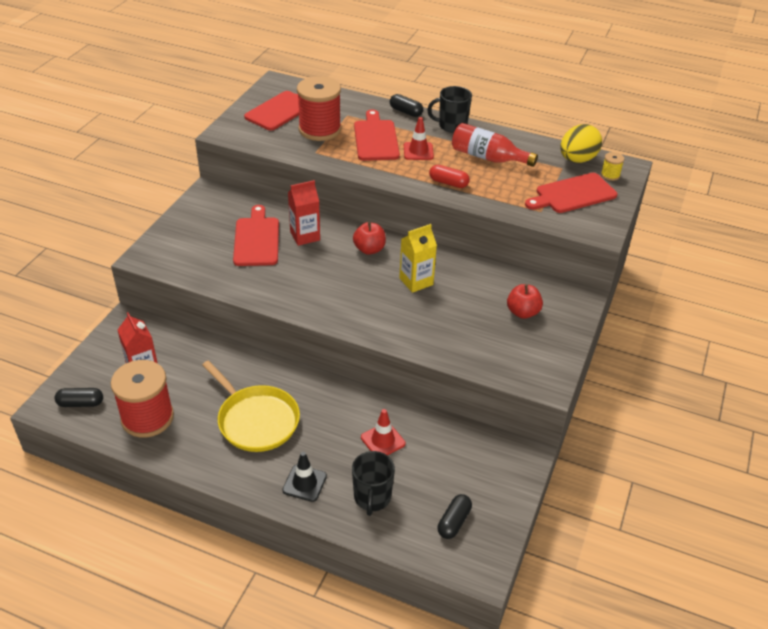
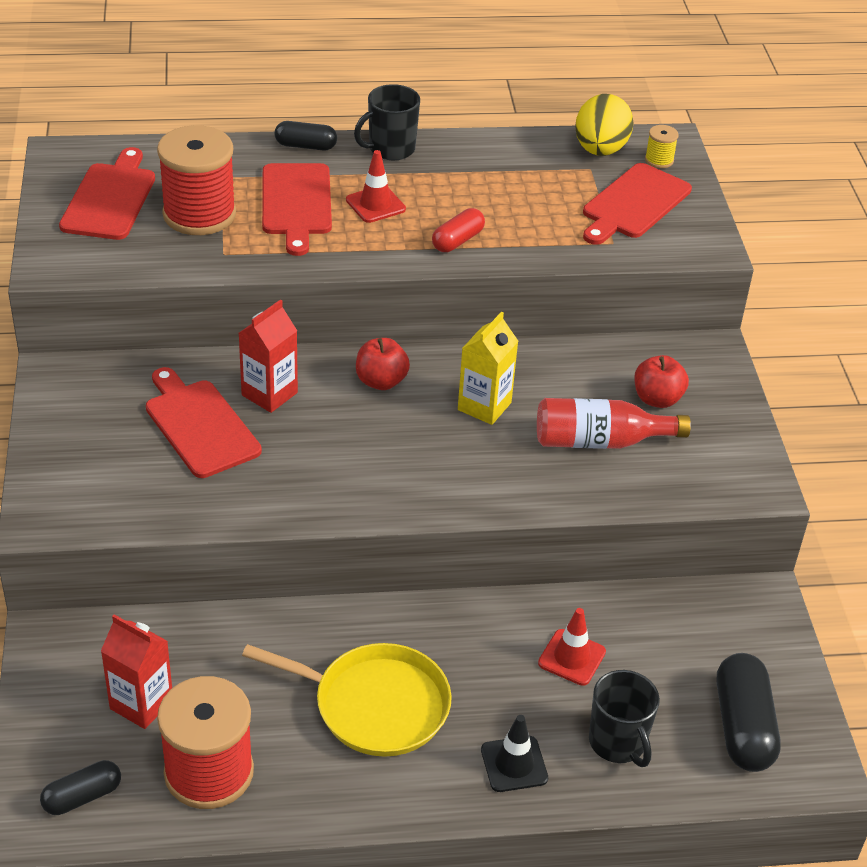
camera: 30 degrees left, 0 degrees up
red cutting board [354,110,400,161] -> red cutting board turned 150 degrees counterclockwise [262,163,332,256]
red capsule [429,165,470,188] -> red capsule turned 45 degrees counterclockwise [432,208,485,252]
black capsule [438,494,472,539] -> black capsule [717,653,781,772], size x1.68
red bottle [452,123,538,167] -> red bottle moved to [537,398,691,449]

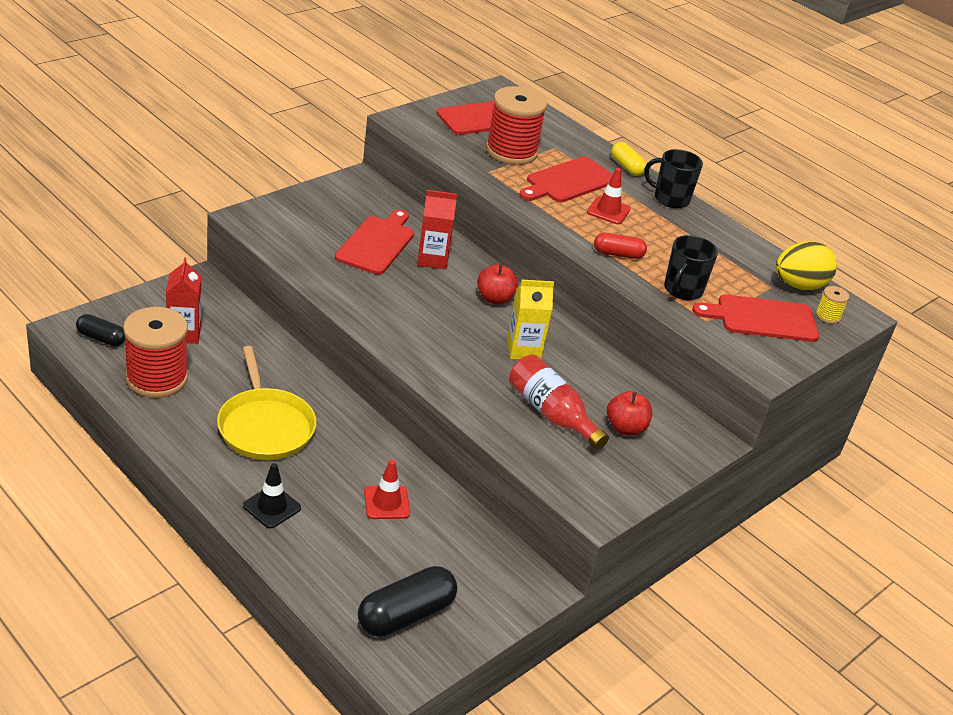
camera: 50 degrees right, 5 degrees down
black capsule [275,121,337,151] -> yellow capsule [611,142,647,176]
black mug [589,670,660,767] -> black mug moved to [664,235,718,300]

